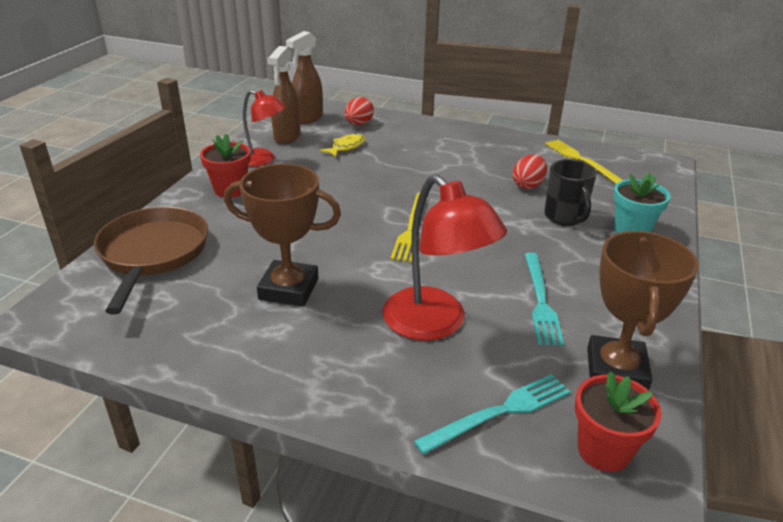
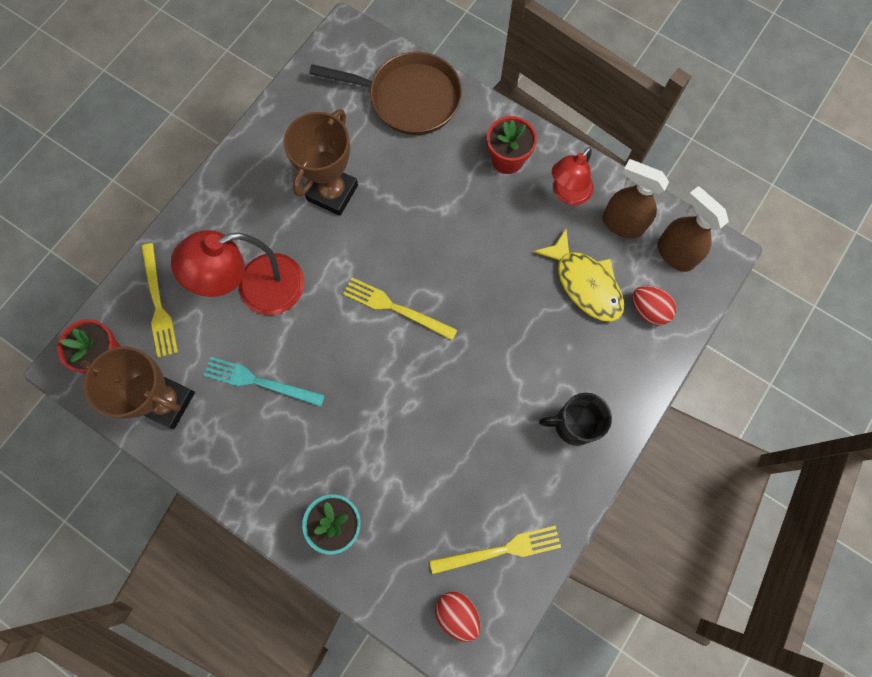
camera: 105 degrees right, 40 degrees up
yellow fish [320,133,366,157] -> yellow fish [533,228,624,322], size x1.71
turquoise fork [414,374,571,455] -> yellow fork [141,243,178,358]
red egg [513,154,547,189] -> red egg moved to [435,591,481,642]
black mug [544,159,597,226] -> black mug moved to [539,393,612,446]

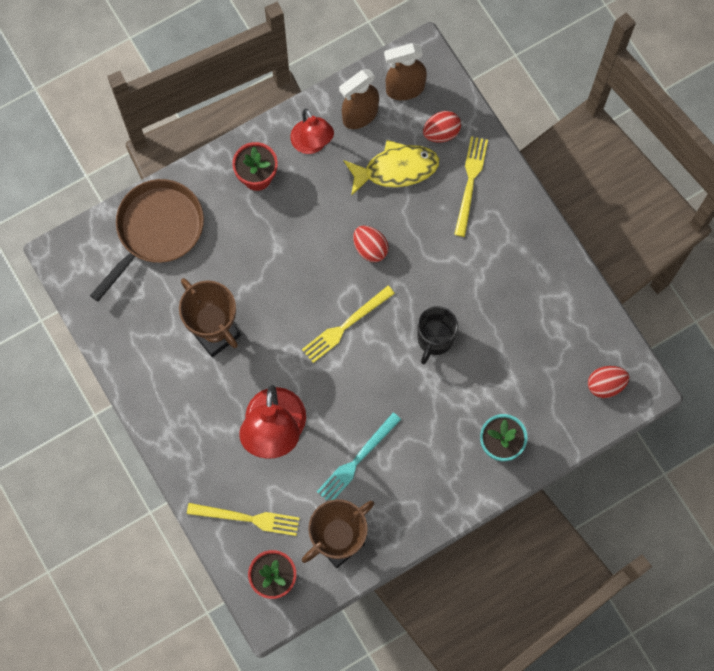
camera: 65 degrees left, 0 degrees up
yellow fork [430,526,561,575] -> yellow fork moved to [454,136,488,237]
black mug [539,393,612,446] -> black mug moved to [417,306,458,364]
none -> red egg [353,226,389,262]

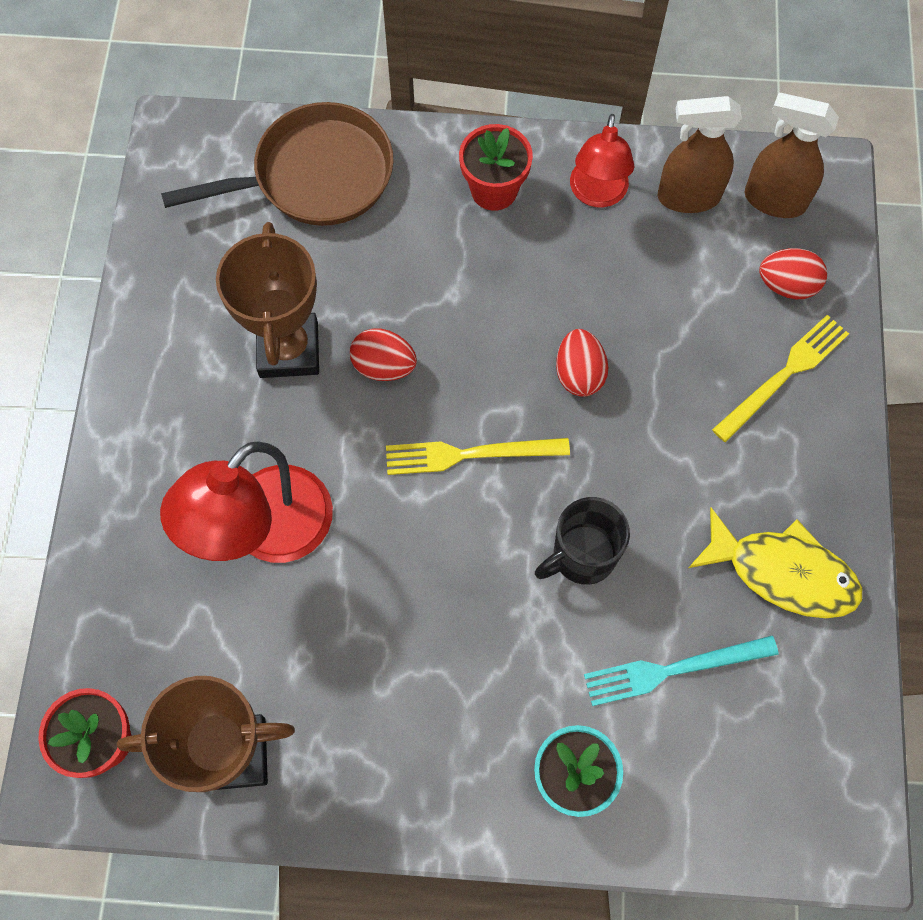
camera: 35 degrees right, 5 degrees down
yellow fork [187,503,300,536] -> none
turquoise fork [317,412,401,501] -> turquoise fork moved to [584,636,778,706]
yellow fish [343,140,439,196] -> yellow fish moved to [689,507,862,618]
red egg [588,366,629,398] -> red egg moved to [350,328,417,381]

